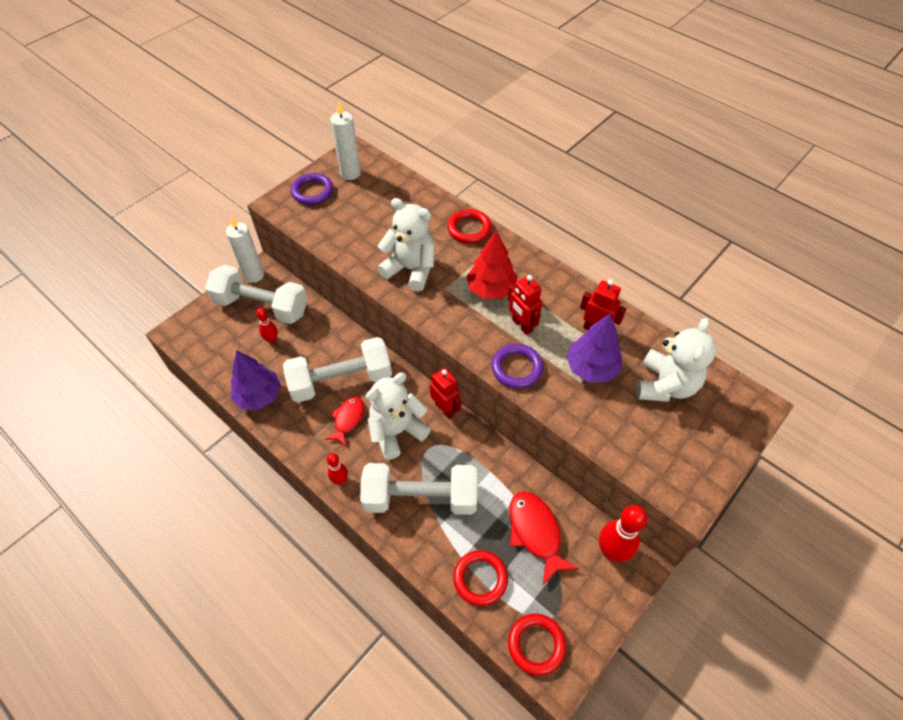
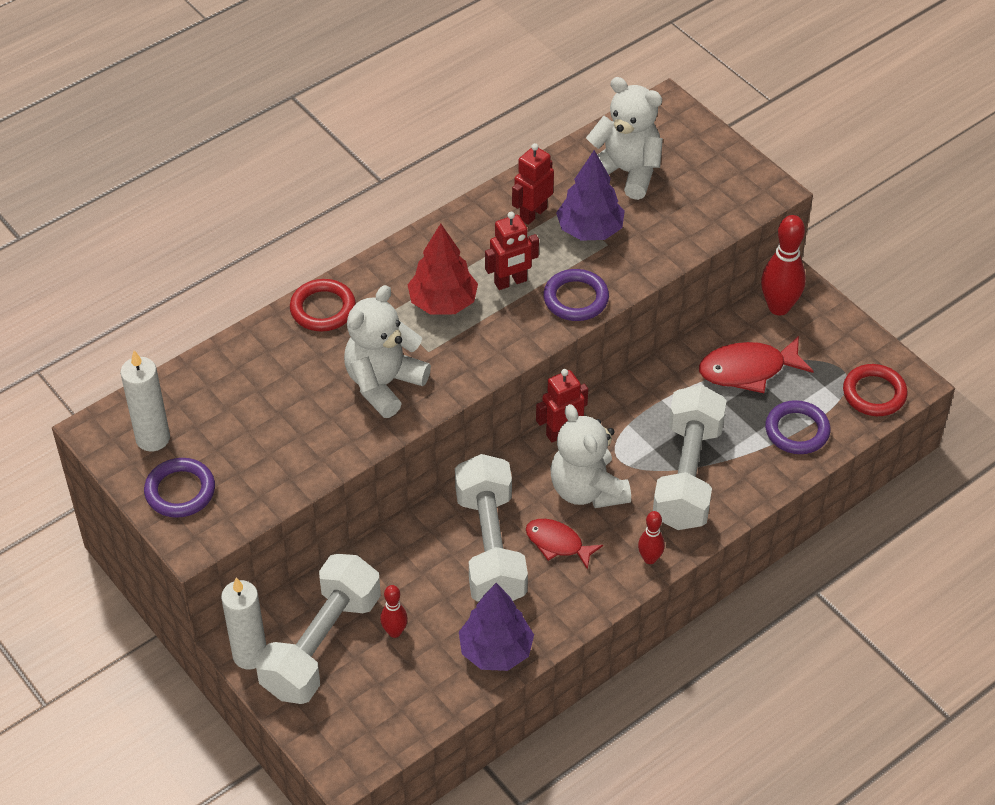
camera: 80 degrees left, 5 degrees down
red ring [453,550,508,606] -> purple ring [765,400,830,454]

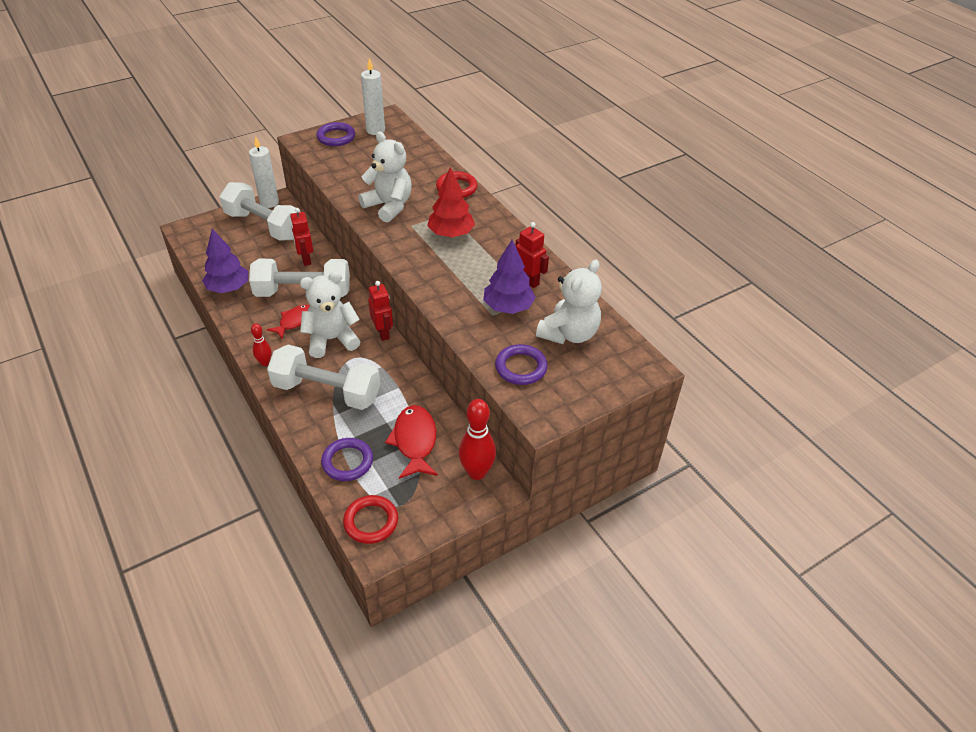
camera: 95 degrees right, 5 degrees down
red bowling pin [380,585,408,638] -> none
red robot [485,212,539,290] -> red robot moved to [290,208,313,266]
purple ring [543,269,609,321] -> purple ring moved to [495,344,548,385]

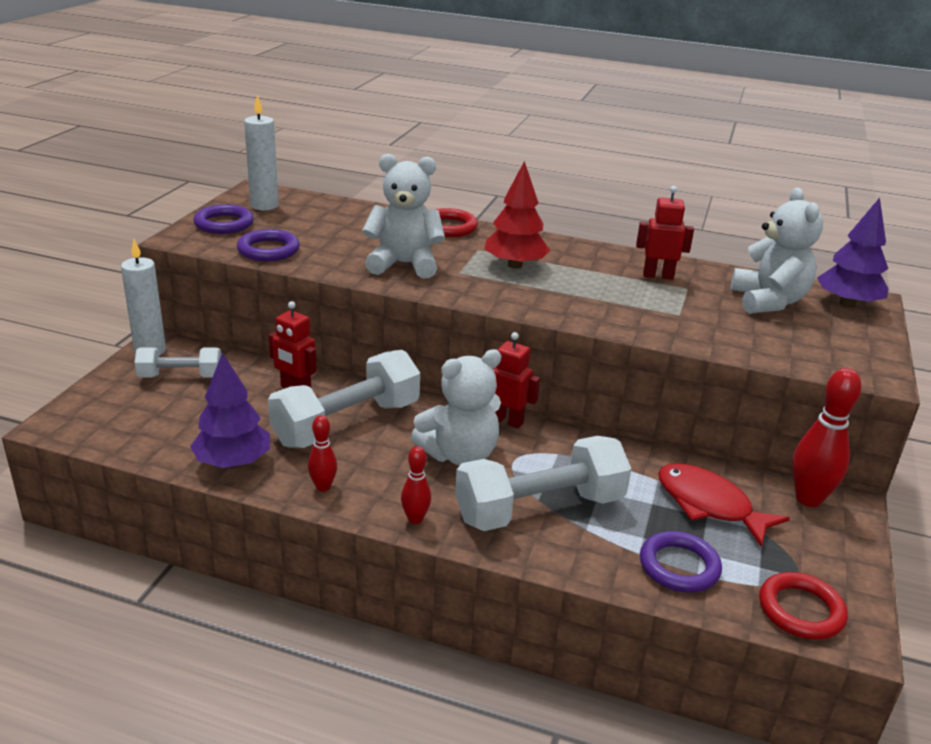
camera: 40 degrees left, 15 degrees down
white dumbbell [219,182,300,241] -> white dumbbell [135,347,221,378], size x0.57
red fish [267,305,310,339] -> none
white teddy bear [300,271,361,358] -> white teddy bear turned 150 degrees counterclockwise [411,349,501,466]
purple tree [483,240,536,314] -> purple tree moved to [817,198,889,308]
purple ring [495,344,548,385] -> purple ring moved to [237,229,300,261]
none -> red bowling pin [308,415,337,492]

